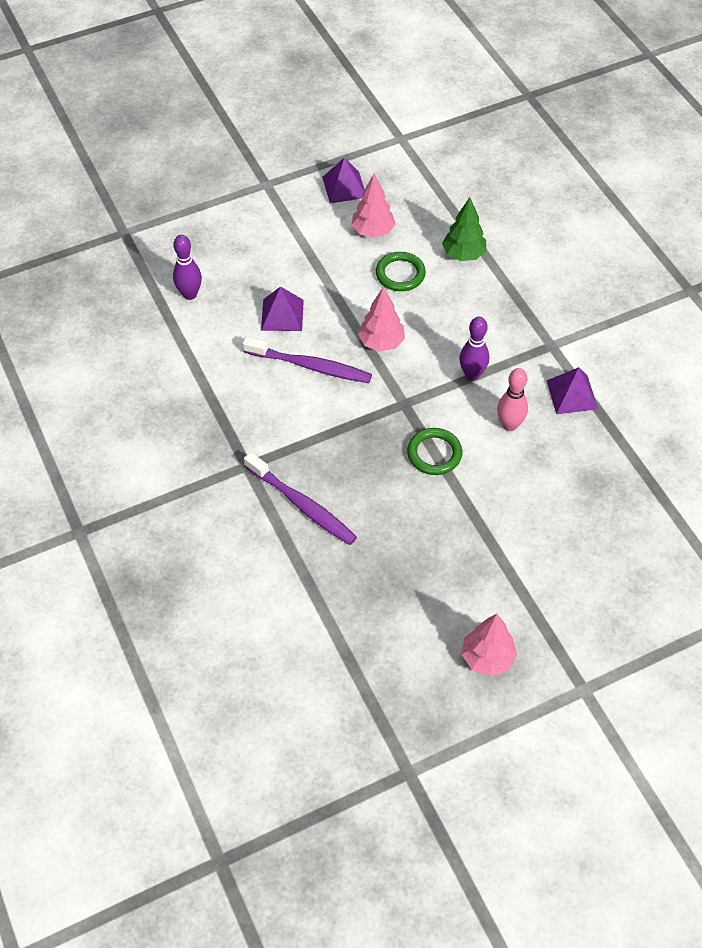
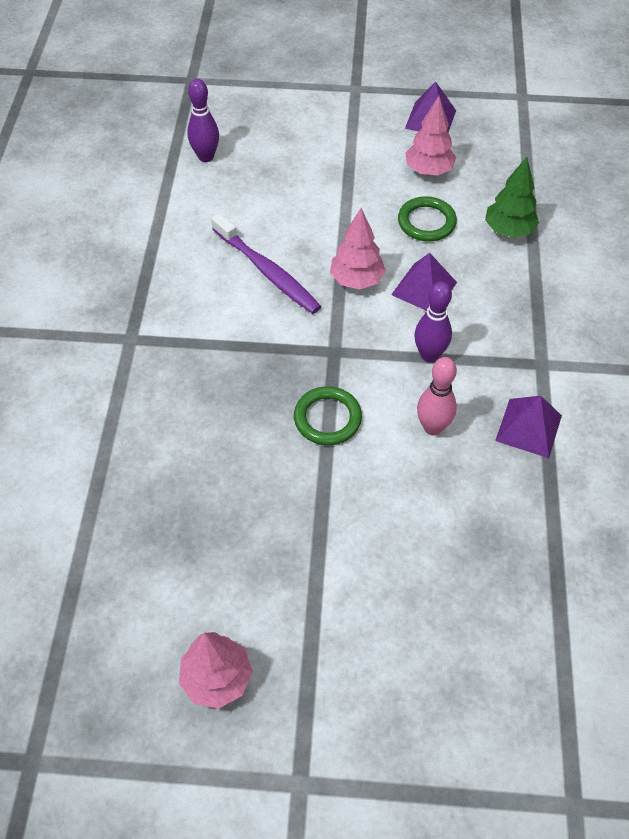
camera: 30 degrees right, 0 degrees up
purple toothbrush [244,452,357,545] -> none
purple pyramid [261,287,304,331] -> purple pyramid moved to [391,253,457,311]

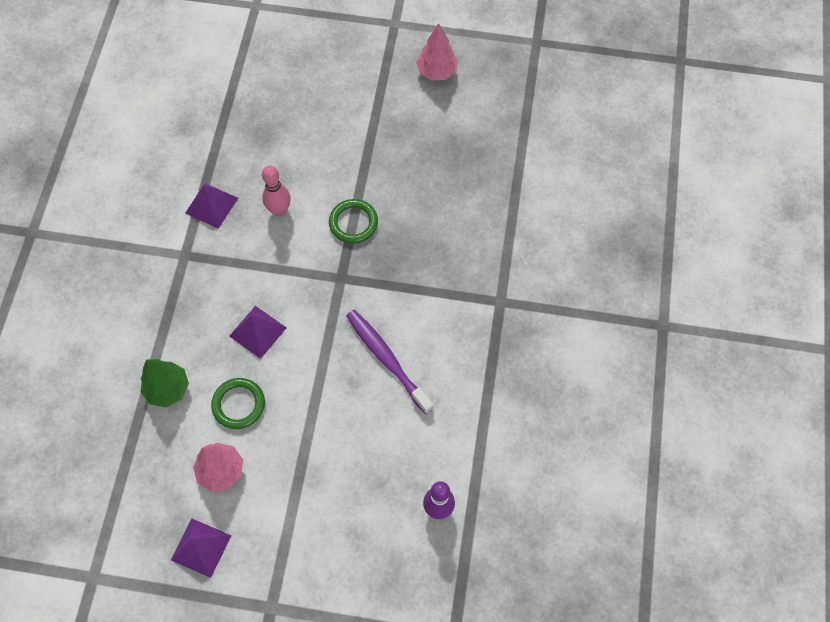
camera: 175 degrees left, 10 degrees up
pink tree [330,208,386,290] -> none
purple bowling pin [414,281,452,362] -> none

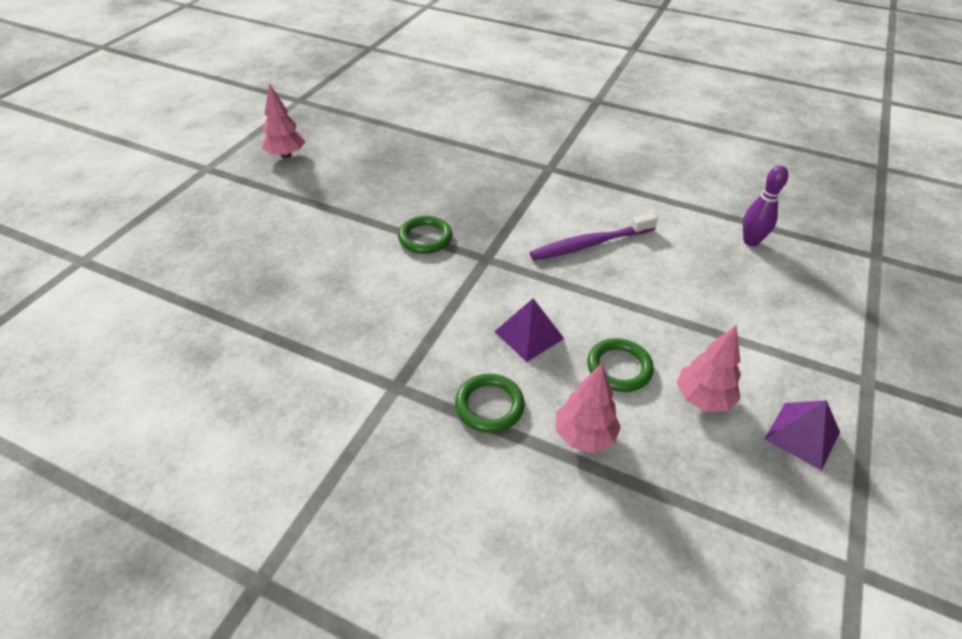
camera: 75 degrees left, 20 degrees down
green tree [141,359,189,407] -> pink tree [556,363,621,453]
purple pyramid [185,183,238,229] -> none
pink bowling pin [262,166,291,217] -> none
none -> green ring [455,374,525,433]

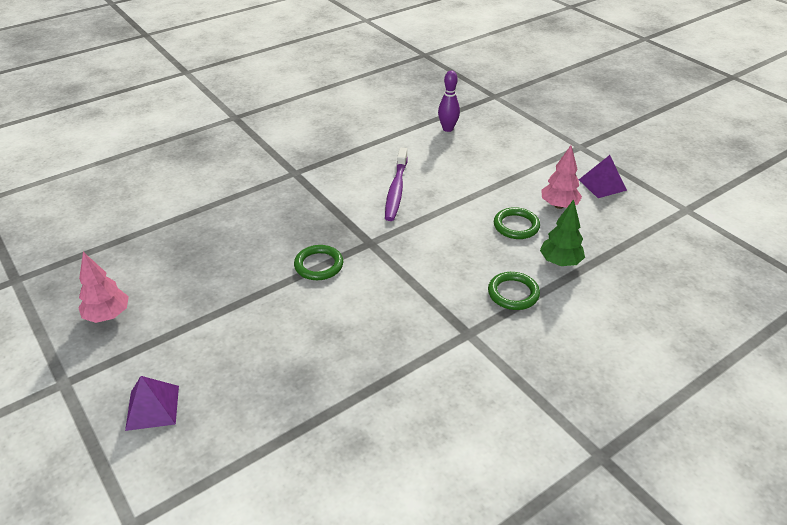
camera: 60 degrees left, 5 degrees down
purple pyramid [494,299,564,362] -> purple pyramid moved to [125,376,179,431]
pink tree [556,363,621,453] -> green tree [540,199,585,266]

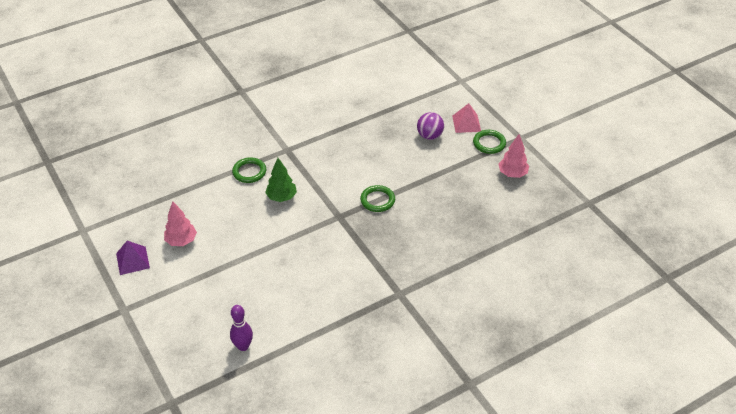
camera: 175 degrees left, 5 degrees up
purple pyramid [125,376,179,431] -> pink pyramid [452,103,481,133]
purple toothbrush [385,148,408,221] -> none
green ring [494,207,540,239] -> green ring moved to [473,130,506,154]
green tree [540,199,585,266] -> green tree moved to [265,158,297,202]
none -> purple ball [417,112,444,140]

